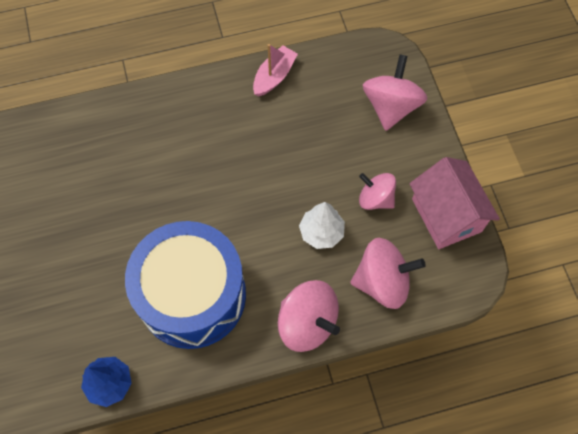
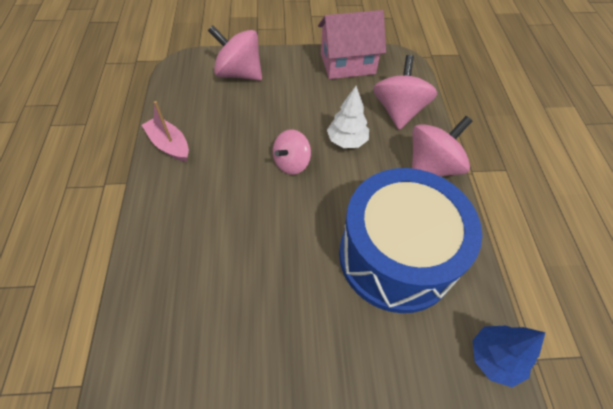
camera: 80 degrees left, 10 degrees down
pink spinning top [359,173,396,210] -> pink spinning top moved to [273,129,311,175]

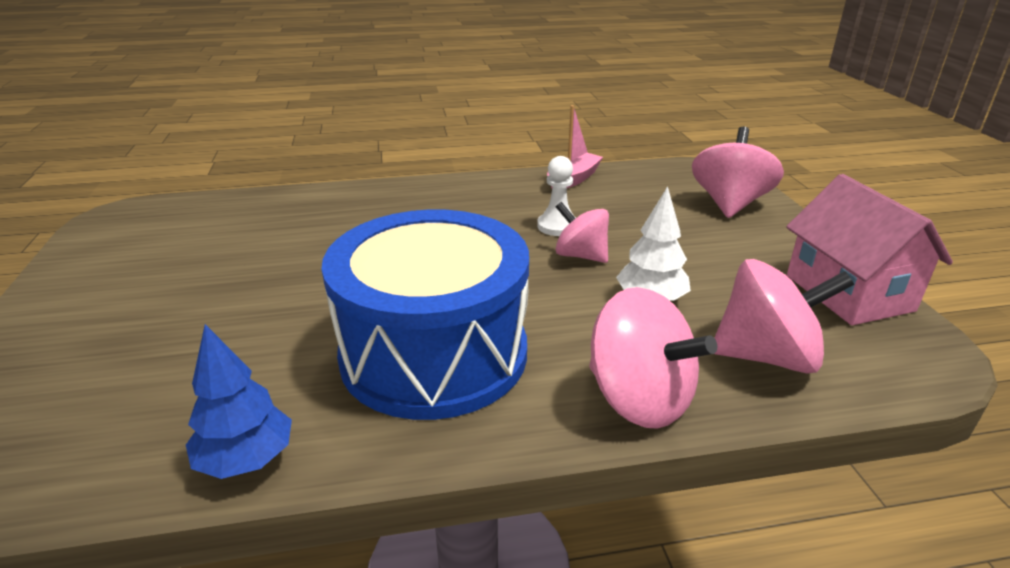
camera: 85 degrees right, 25 degrees down
none -> white pawn [537,156,576,236]

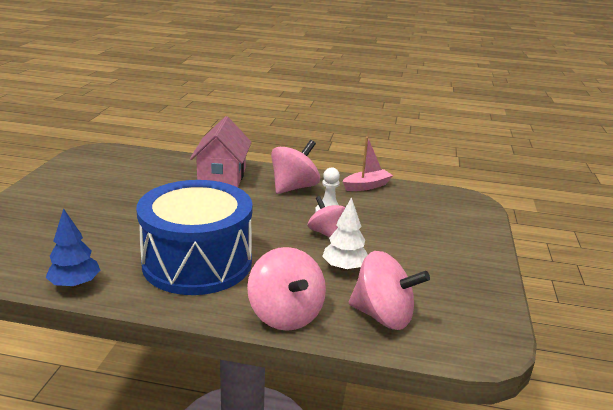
camera: 20 degrees right, 5 degrees down
pink spinning top [692,127,784,218] -> pink spinning top moved to [271,140,320,194]
pink house [786,174,953,325] -> pink house moved to [190,116,252,187]

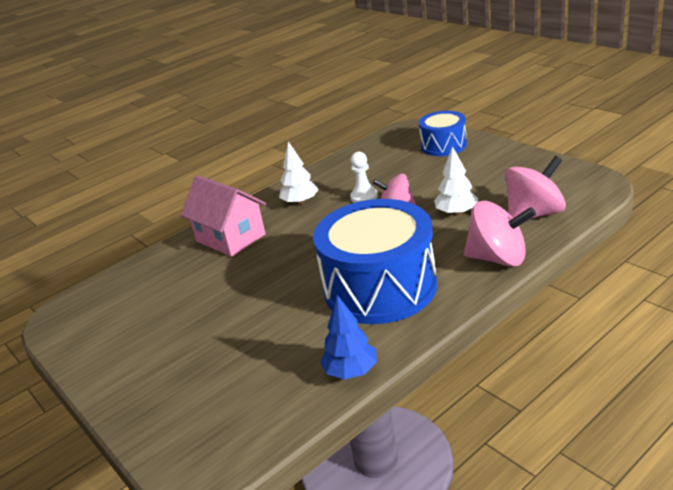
camera: 45 degrees left, 5 degrees up
pink spinning top [271,140,320,194] -> white tree [279,141,319,205]
pink boat [343,137,393,191] -> none
none -> blue drum [419,111,467,156]

